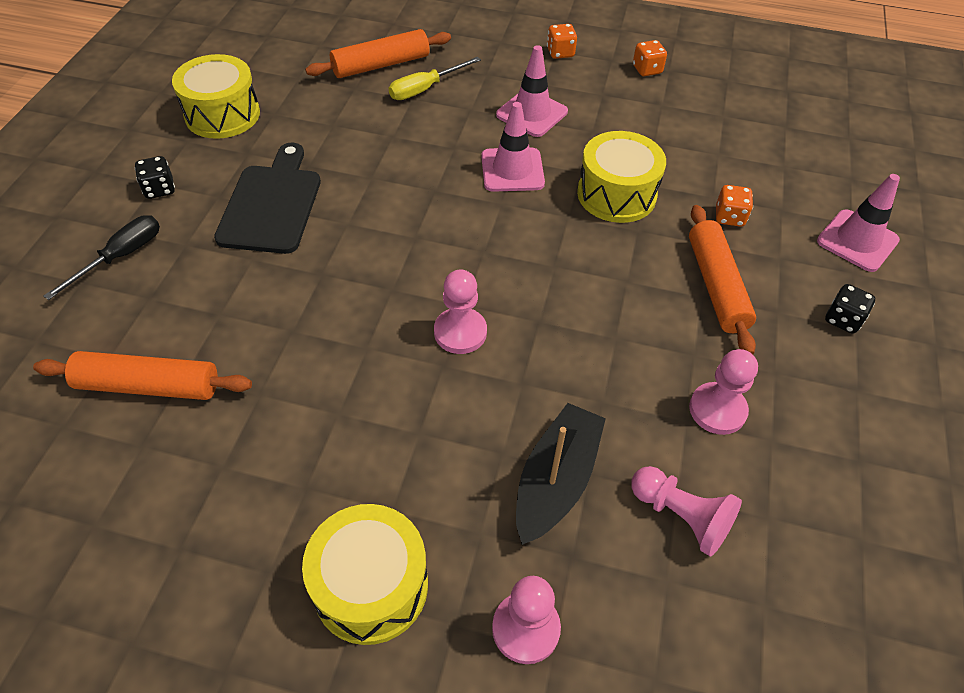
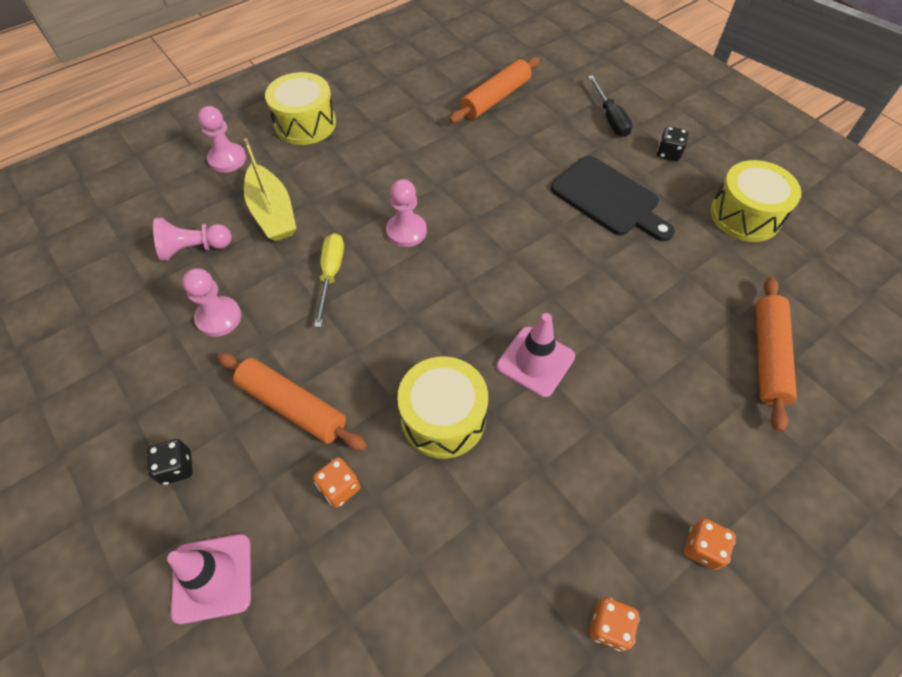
camera: 130 degrees right, 5 degrees up
yellow screwdriver [389,57,481,100] -> yellow screwdriver moved to [314,233,344,327]
pink traffic cone [496,45,568,137] -> none
black boat [516,403,606,545] -> yellow boat [243,138,296,241]

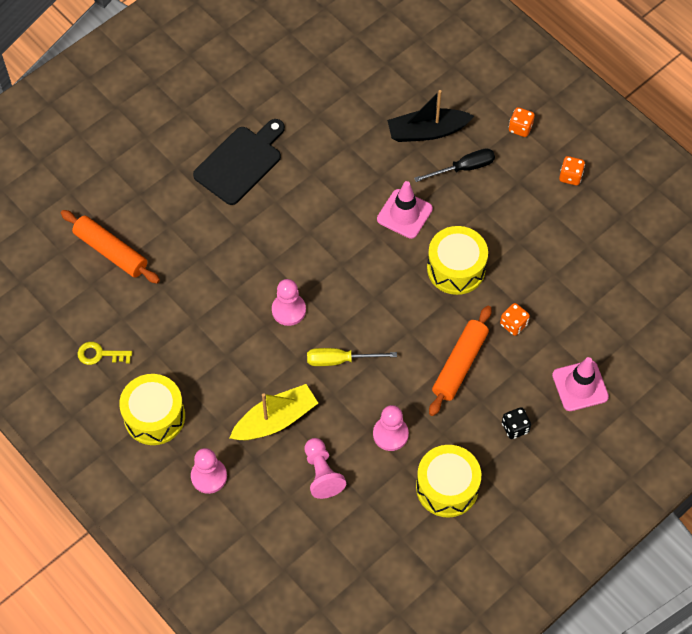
camera: 95 degrees left, 5 degrees up
black screwdriver [588,75,633,137] -> black screwdriver moved to [414,148,495,182]
black dice [657,126,688,161] -> none
yellow drum [710,160,802,242] -> yellow drum moved to [416,445,481,518]
orange rolling pin [756,277,797,432] -> none
none -> yellow key [77,342,132,365]
none -> black boat [387,90,474,142]

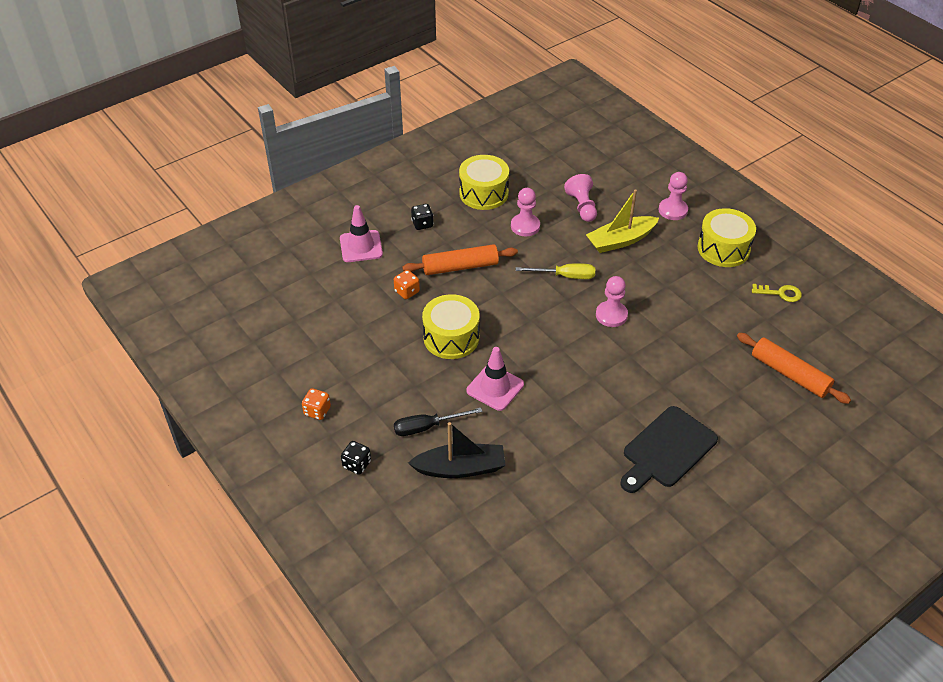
camera: 175 degrees left, 15 degrees down
orange rolling pin [429,306,492,416] -> orange rolling pin turned 45 degrees clockwise [402,244,518,275]
orange dice [509,107,535,137] -> black dice [341,441,371,475]

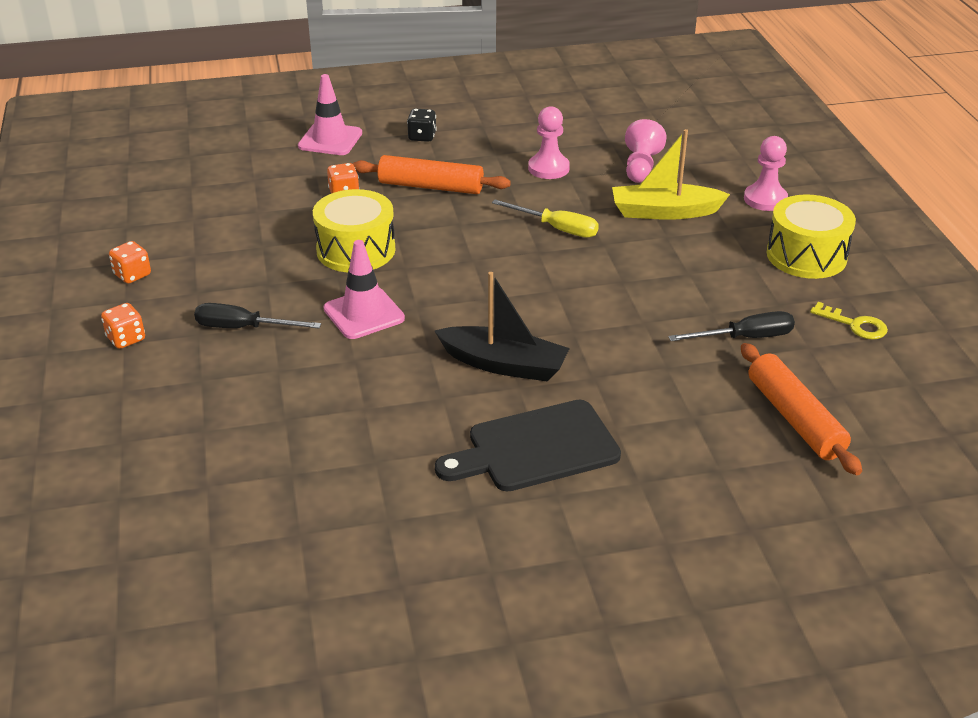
camera: 25 degrees right, 10 degrees down
black dice [341,441,371,475] -> orange dice [101,303,145,349]
black boat [408,422,506,478] -> black boat moved to [434,272,570,381]
yellow drum [459,155,509,210] -> none
pink pawn [596,276,628,327] -> none
none -> black screwdriver [668,311,795,341]

